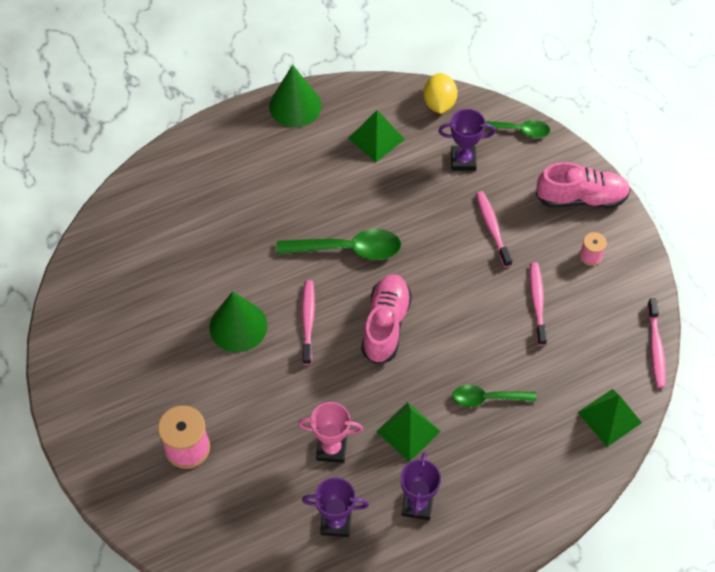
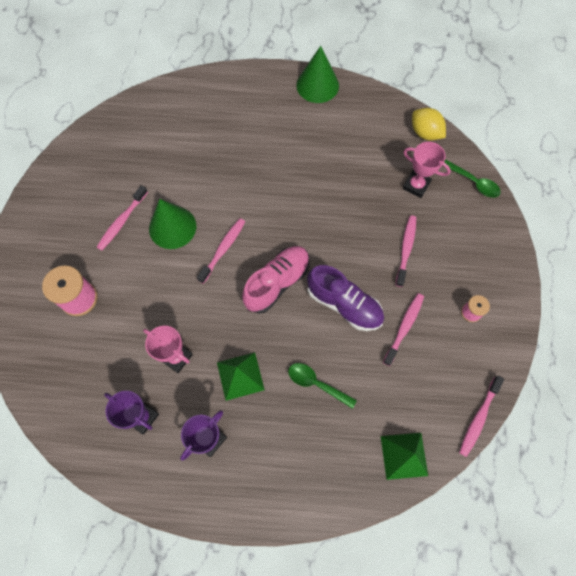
camera: 30 degrees right, 10 degrees up
green spoon [277,229,401,260] -> none
green pyramid [348,110,405,162] -> none
yellow lemon [423,73,458,114] -> yellow lemon turned 75 degrees counterclockwise [412,108,446,140]
purple trophy [438,109,496,171] -> pink trophy [403,142,451,198]
pink shoe [536,162,631,208] -> none
none -> pink toothbrush [97,185,148,251]
none -> purple shoe [307,265,384,331]

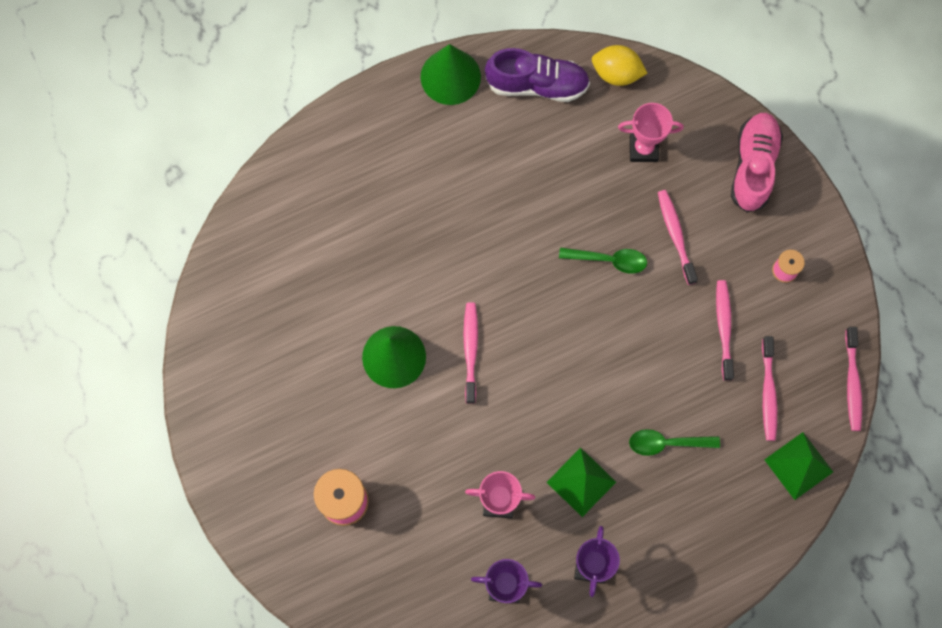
camera: 30 degrees left, 5 degrees up
pink toothbrush [97,185,148,251] -> pink toothbrush moved to [762,336,777,441]
pink shoe [242,246,309,314] -> pink shoe moved to [731,113,783,213]
purple shoe [307,265,384,331] -> purple shoe moved to [485,48,590,102]
green spoon [442,159,501,198] -> green spoon moved to [559,247,647,274]

